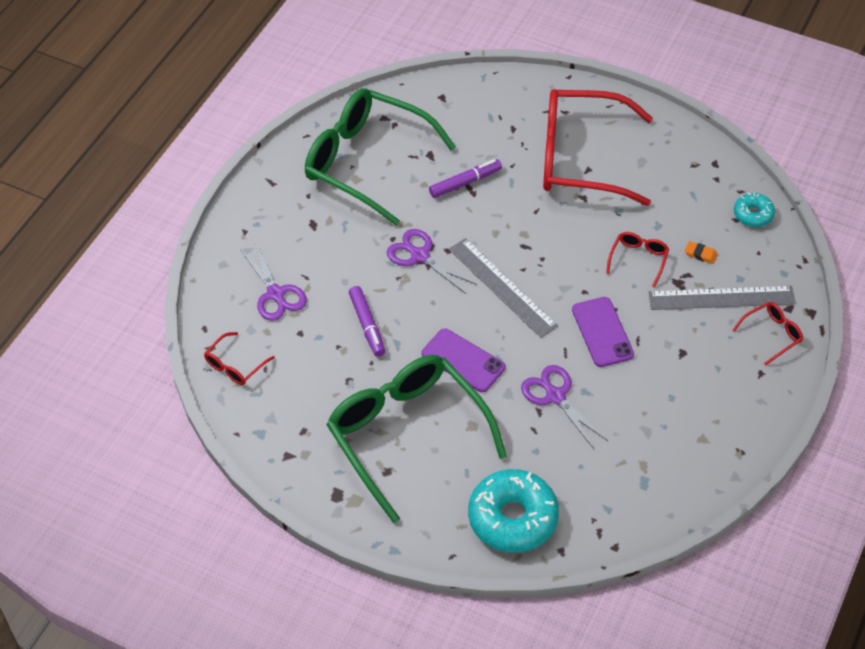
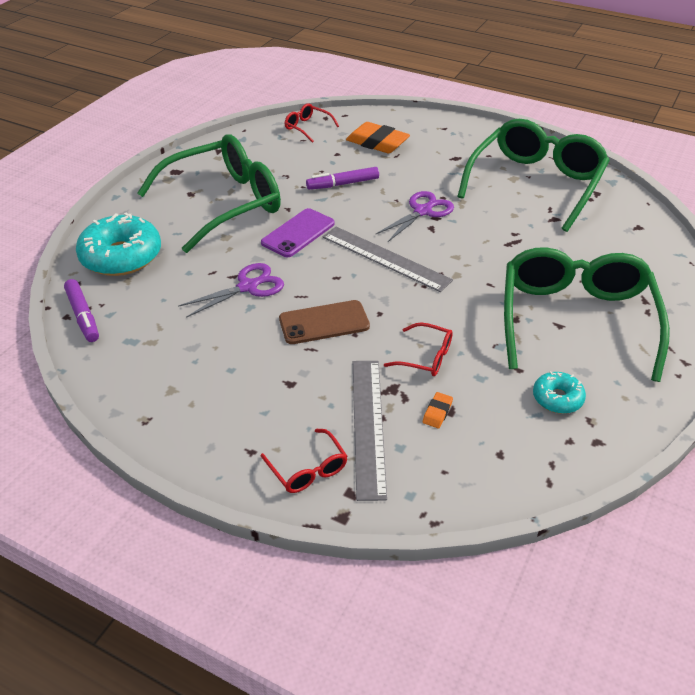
camera: 90 degrees right, 10 degrees down
purple scissors [241,243,307,321] -> orange eraser [346,122,410,154]
purple marker [429,159,502,198] -> purple marker moved to [64,279,99,342]
grey ruler [449,238,558,338] -> grey ruler turned 75 degrees clockwise [323,227,453,292]
red glasses [543,89,653,206] -> green glasses [504,247,670,382]
purple phone [572,297,634,367] -> brown phone [279,300,370,344]
turquoise donut [734,193,775,227] -> turquoise donut moved to [533,371,586,414]

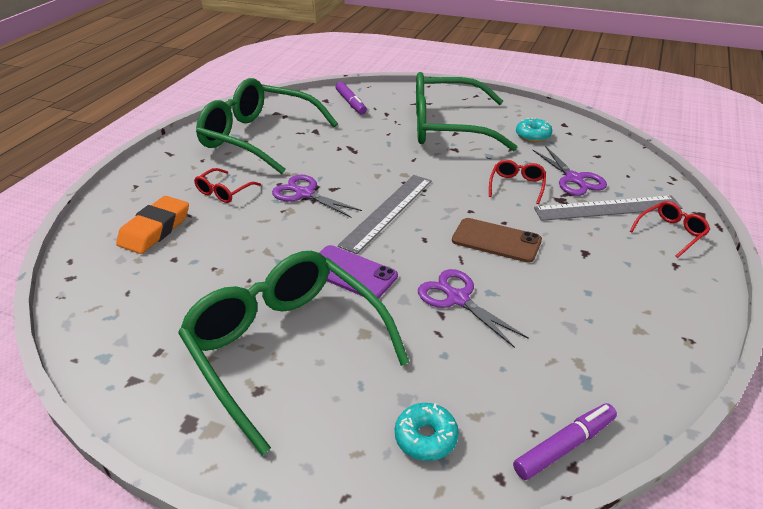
camera: 95 degrees left, 5 degrees down
turquoise donut [76,213,161,276] -> turquoise donut [395,403,459,461], size x0.52
brown phone [279,300,370,344] -> brown phone turned 45 degrees counterclockwise [452,218,542,263]
red glasses [285,103,339,143] -> red glasses moved to [194,168,261,203]
purple marker [306,167,379,190] -> purple marker moved to [335,82,367,114]
orange eraser [423,392,453,428] -> purple scissors [533,146,607,196]

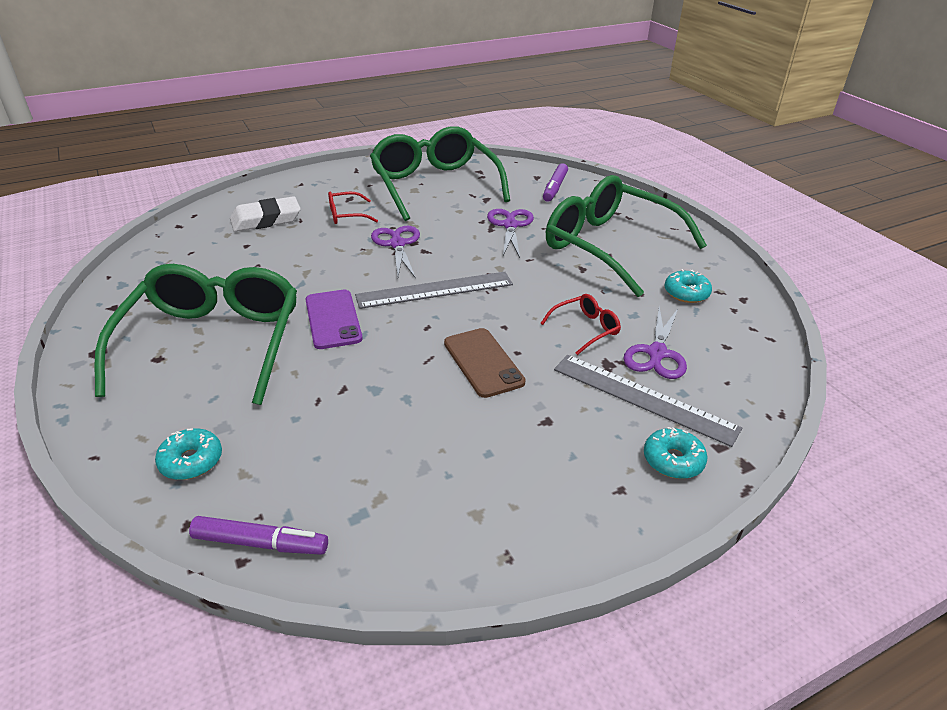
camera: 40 degrees right, 0 degrees up
orange eraser [116,196,189,254] -> white eraser [230,196,301,232]
purple scissors [418,269,529,348] -> purple scissors moved to [487,209,534,258]
red glasses [630,201,710,258] -> turquoise donut [644,427,707,479]

